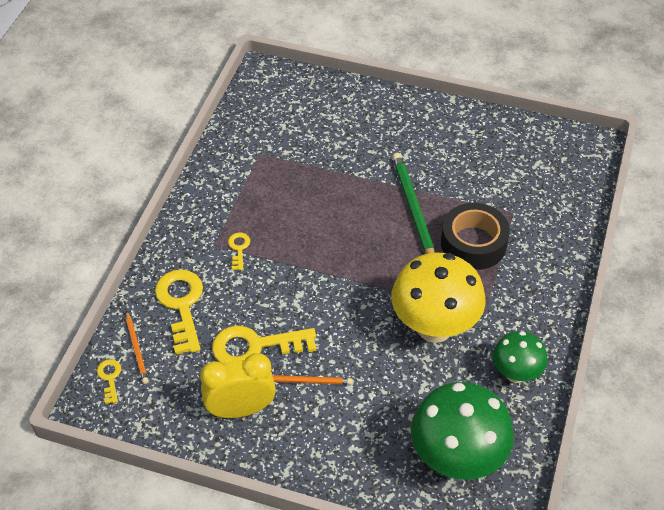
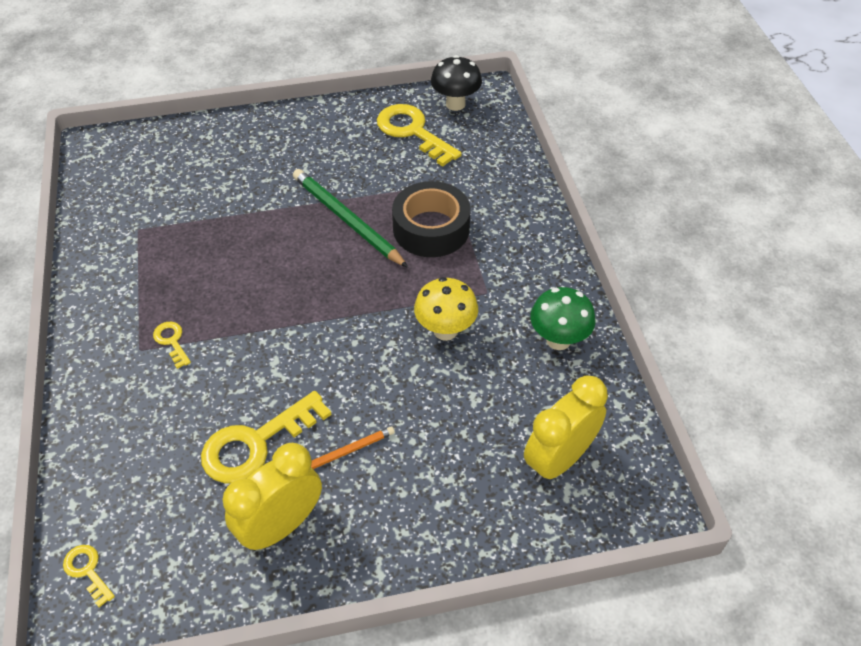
camera: 30 degrees left, 0 degrees up
orange pencil [126,310,149,384] -> none
yellow key [155,270,203,354] -> yellow key moved to [377,104,462,167]
yellow mushroom [391,253,486,343] -> yellow mushroom [414,277,478,341], size x0.57
green mushroom [411,382,514,480] -> yellow clock [524,375,608,483]
none -> black mushroom [431,55,482,111]

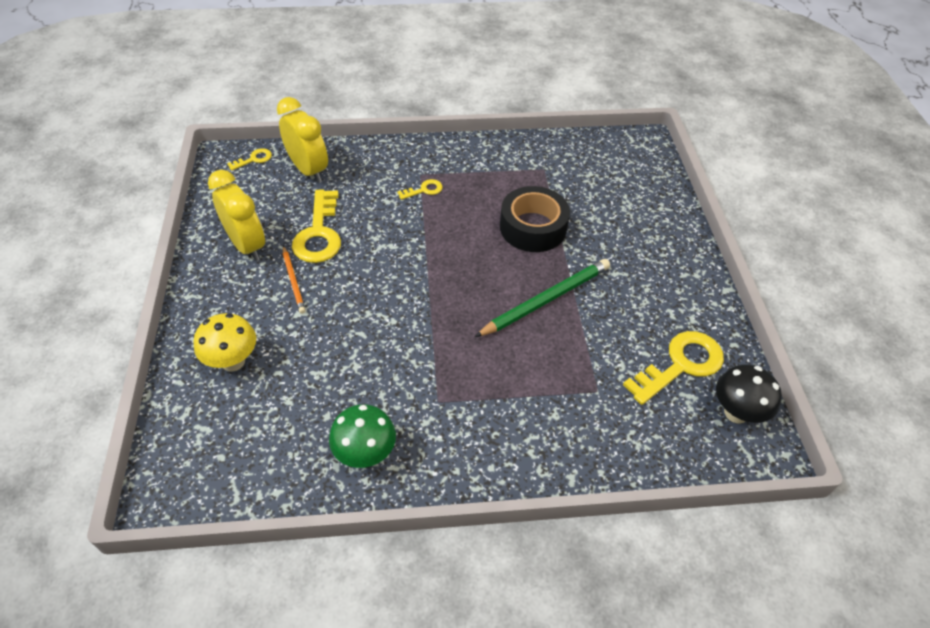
camera: 95 degrees right, 0 degrees up
yellow key [201,391,332,484] -> yellow key turned 150 degrees counterclockwise [292,189,341,263]
black tape [392,181,471,257] -> black tape moved to [500,186,570,252]
yellow mushroom [414,277,478,341] -> yellow mushroom moved to [193,313,256,372]
yellow clock [524,375,608,483] -> yellow clock moved to [277,97,328,183]

